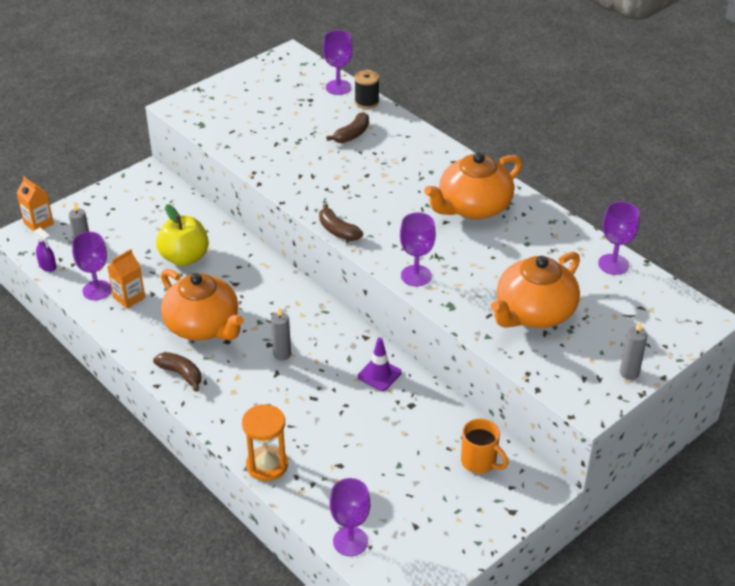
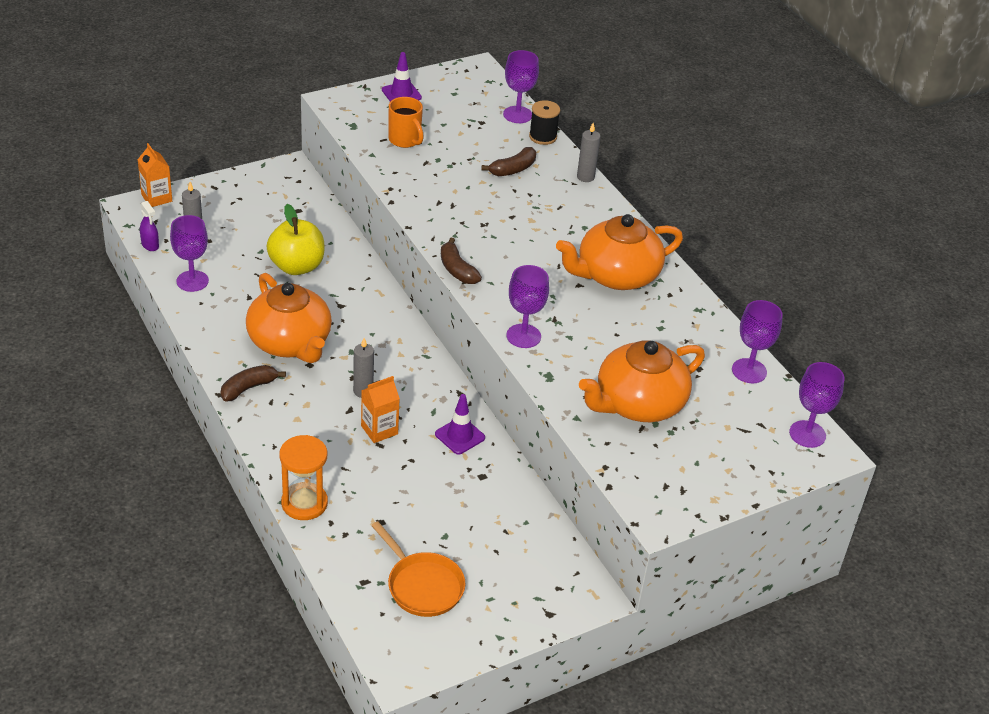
camera: 10 degrees right, 0 degrees up
orange carton [107,249,145,309] -> orange carton moved to [361,376,400,443]
brown banana [153,352,201,392] -> brown banana turned 90 degrees counterclockwise [221,365,286,402]
purple goblet [330,478,370,556] -> purple goblet moved to [789,362,845,448]
orange mug [461,419,508,474] -> orange mug moved to [389,97,424,148]
grey candle [620,322,648,380] -> grey candle moved to [577,123,601,182]
none -> orange pan [371,521,465,617]
none -> purple traffic cone [382,52,422,102]

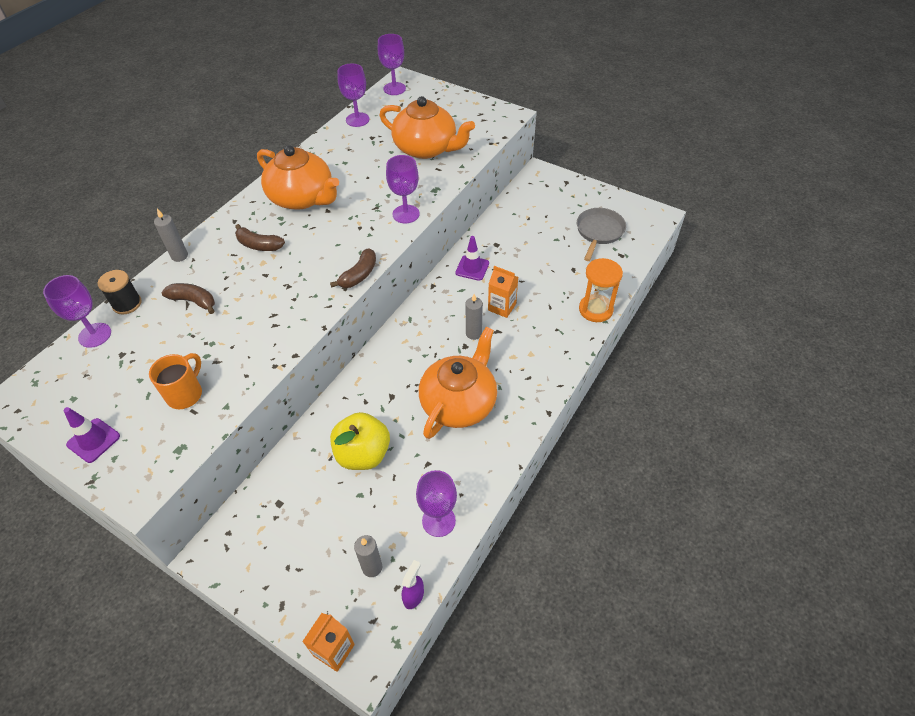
camera: 115 degrees left, 10 degrees up
brown banana [221,365,286,402] -> brown banana moved to [235,224,285,251]
orange pan [371,521,465,617] -> grey pan [577,208,626,261]

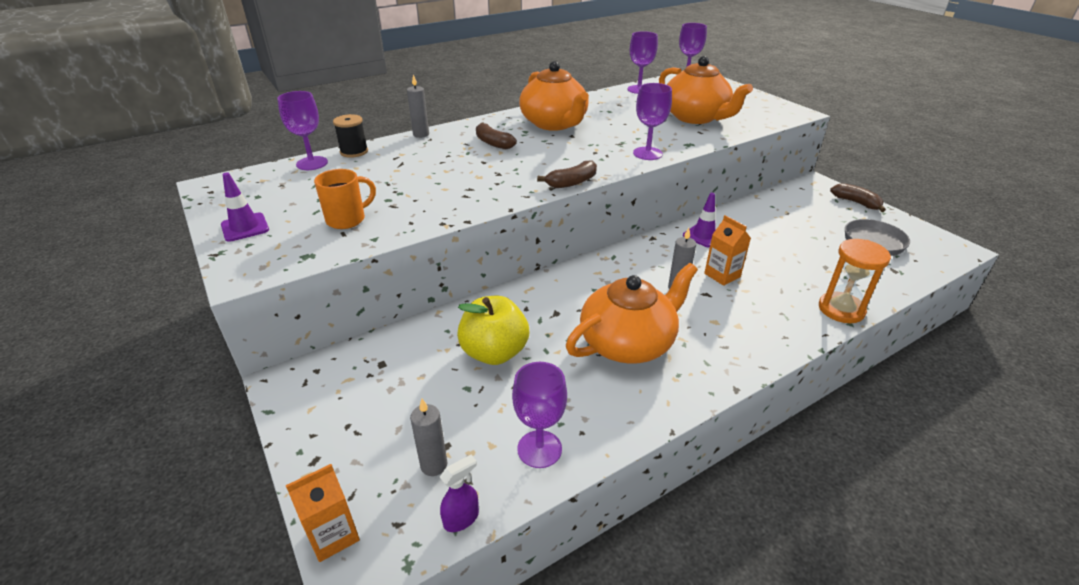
camera: 25 degrees right, 15 degrees down
brown banana [161,283,215,314] -> brown banana moved to [830,183,886,212]

